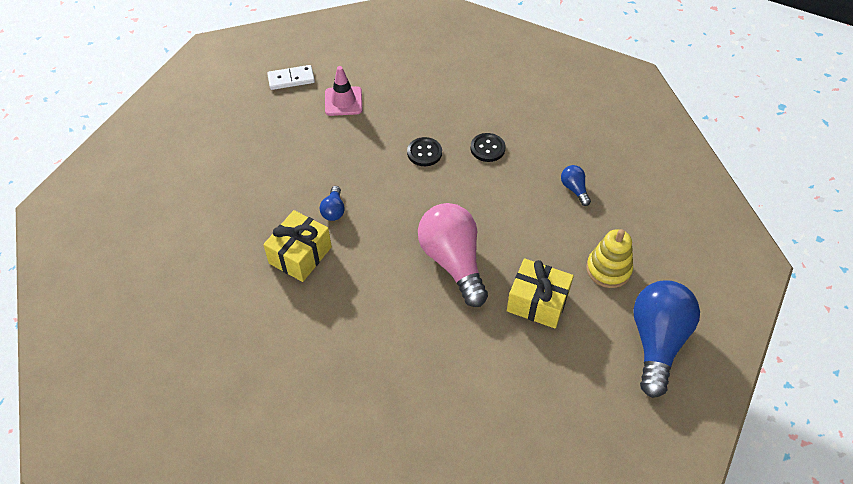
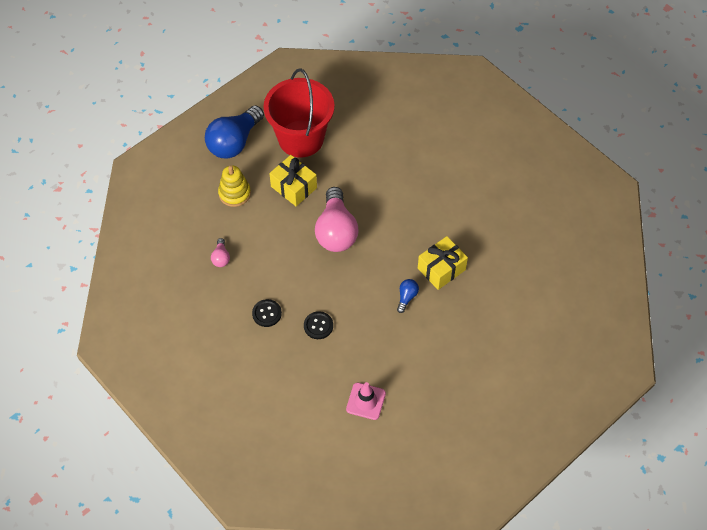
camera: 160 degrees left, 5 degrees up
white domino [267,65,315,90] -> none
blue light bulb [561,165,591,206] -> pink light bulb [211,238,230,267]
none -> red bucket [263,68,334,158]

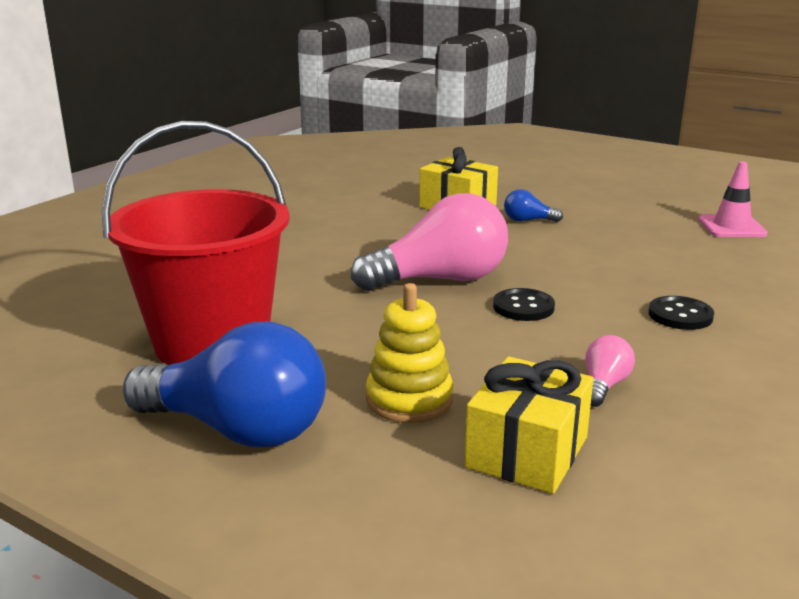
camera: 105 degrees left, 35 degrees down
pink light bulb [211,238,230,267] -> pink light bulb turned 45 degrees counterclockwise [585,335,635,407]
yellow gift [269,155,317,206] -> yellow gift moved to [465,356,593,494]
black button [304,311,333,339] -> black button moved to [493,288,555,321]

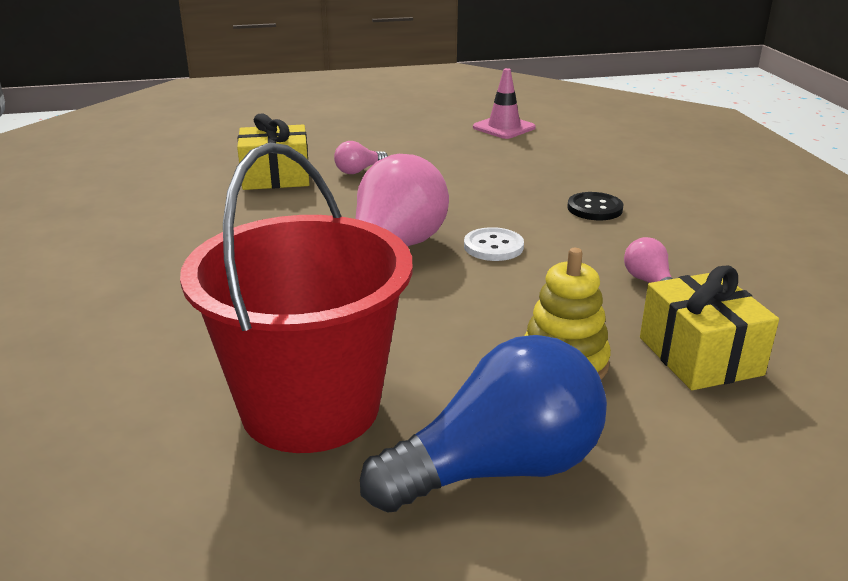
camera: 45 degrees left, 5 degrees up
black button [493,288,555,321] -> white button [464,227,524,261]
blue light bulb [504,189,563,222] -> pink light bulb [334,141,388,174]

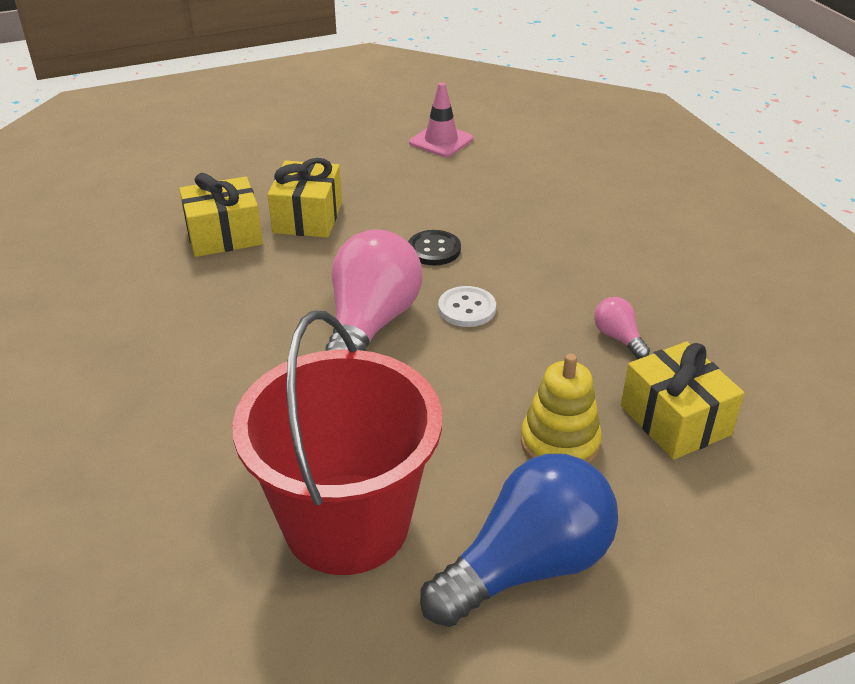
camera: 10 degrees left, 10 degrees up
pink light bulb [334,141,388,174] -> yellow gift [267,158,342,238]
black button [567,192,624,220] -> black button moved to [408,230,461,265]

